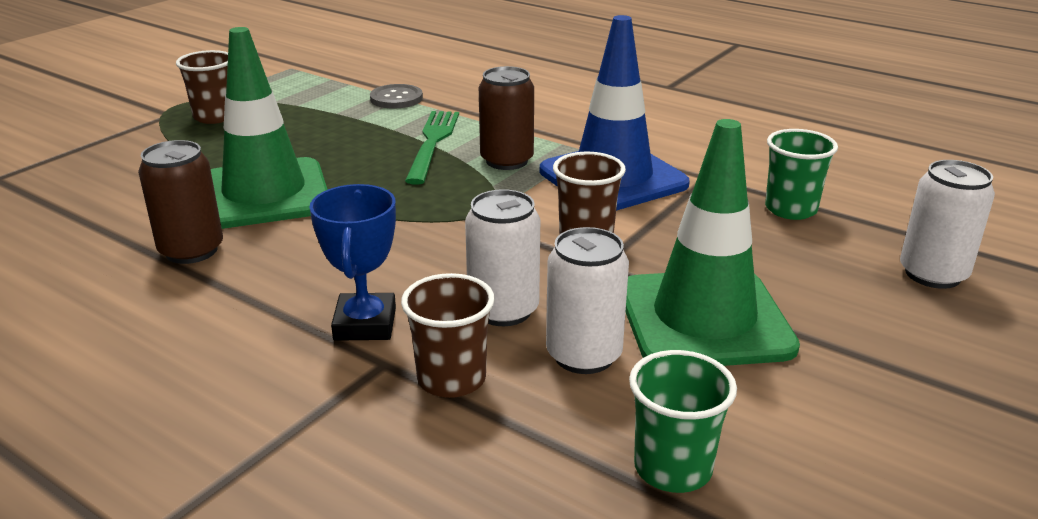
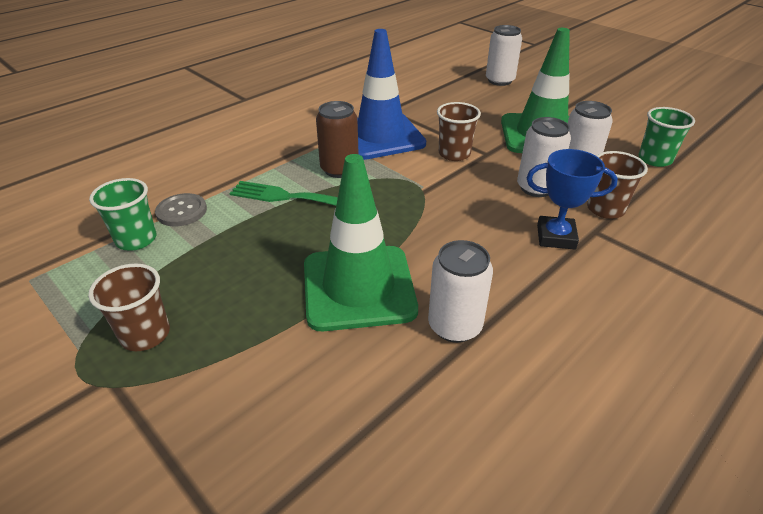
camera: 80 degrees left, 10 degrees up
brown can [138,140,223,264] -> white can [428,240,493,343]
green cup [765,129,838,220] -> green cup moved to [89,178,157,251]

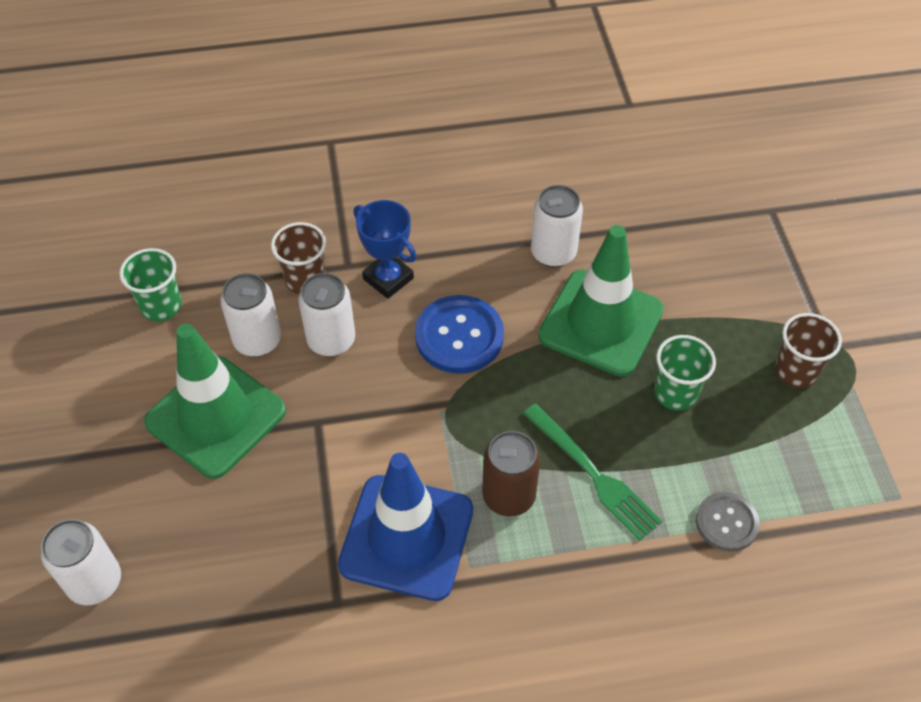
camera: 145 degrees left, 15 degrees up
green cup [89,178,157,251] -> green cup moved to [654,335,716,411]
brown cup [437,102,481,161] -> none
none -> blue button [415,295,504,374]

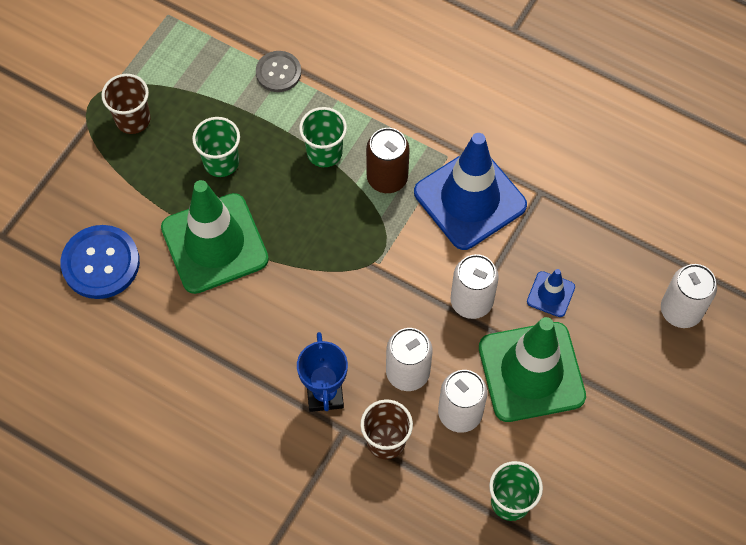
camera: 140 degrees left, 10 degrees up
blue button [415,295,504,374] -> blue button moved to [61,225,140,299]
green fork [523,404,663,541] -> green cup [299,107,347,167]
white can [531,185,583,267] -> white can moved to [450,254,499,319]
none -> blue traffic cone [527,269,575,317]

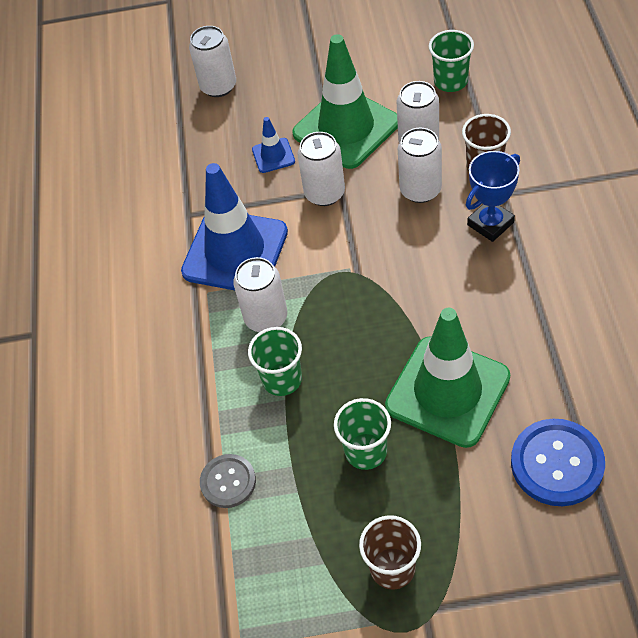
camera: 120 degrees left, 10 degrees down
brown can [366,128,410,193] -> white can [233,257,287,332]

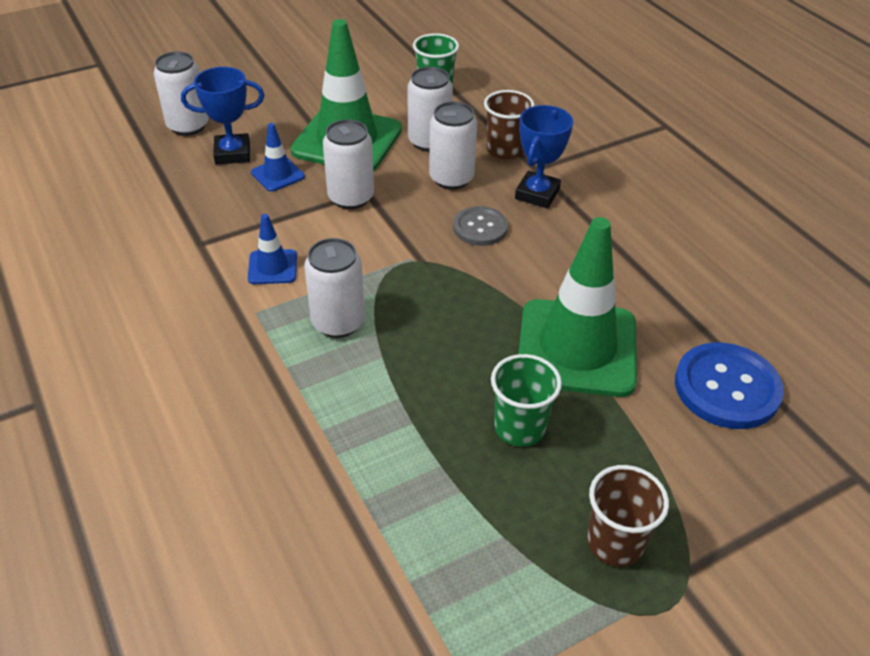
camera: 30 degrees left, 10 degrees down
blue traffic cone [181,163,288,290] -> blue traffic cone [248,214,297,284], size x0.44
grey button [200,454,256,508] -> grey button moved to [453,206,508,246]
green cup [248,327,302,396] -> none
none -> blue trophy [181,67,264,165]

